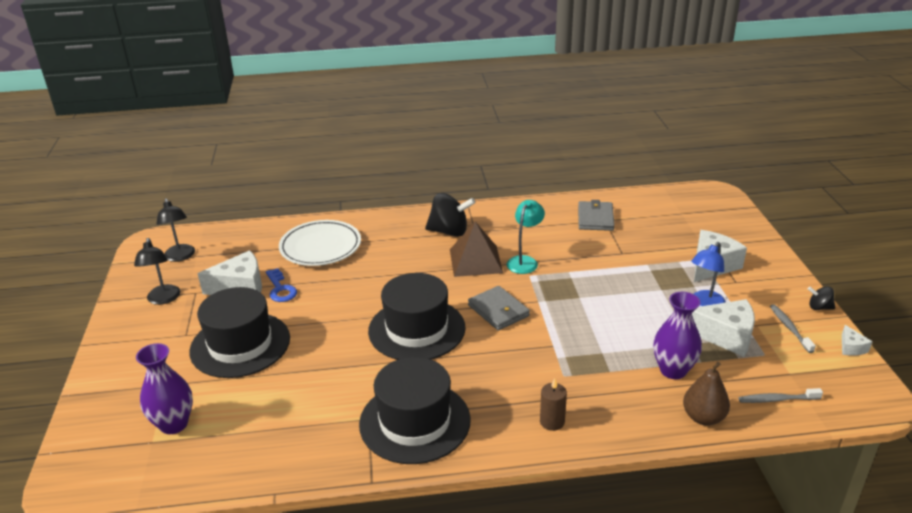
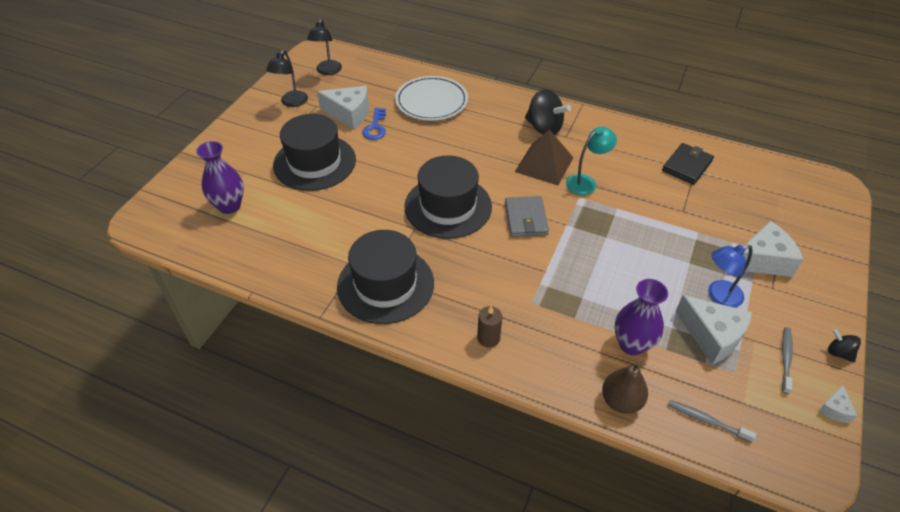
camera: 30 degrees right, 15 degrees up
grey wallet [578,200,615,231] -> black wallet [662,143,714,185]

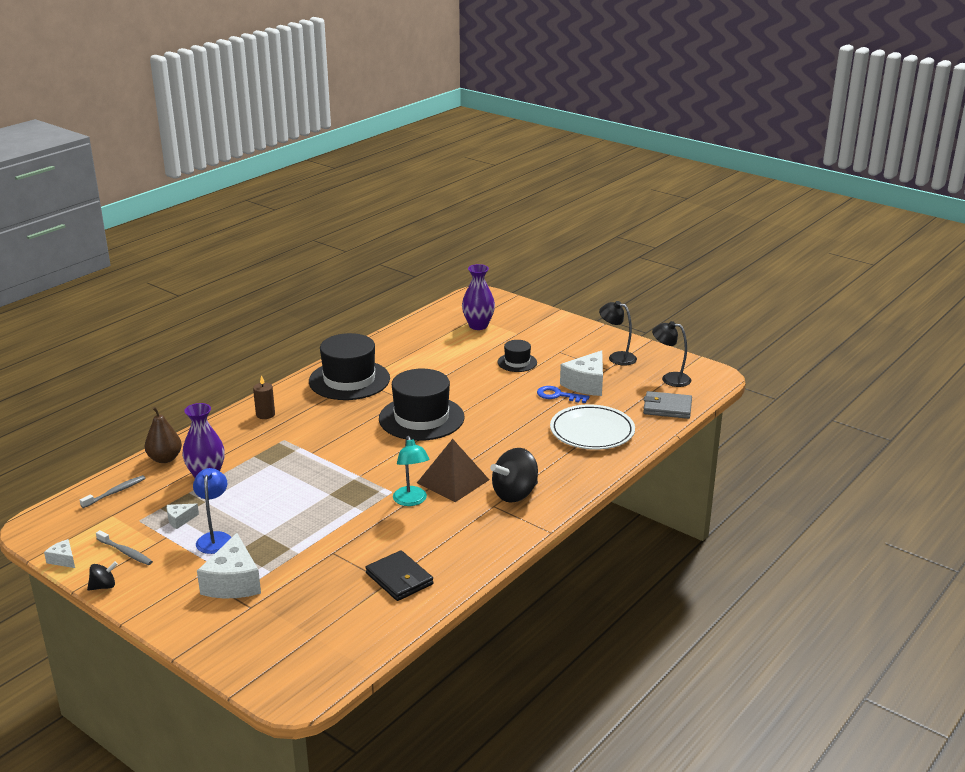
camera: 105 degrees right, 20 degrees down
black hat [273,114,356,191] -> black hat [498,340,537,372], size x0.50
grey wallet [505,196,549,237] -> grey wallet moved to [643,391,692,419]
white cheese [675,295,752,364] -> white cheese [167,504,199,529], size x0.48

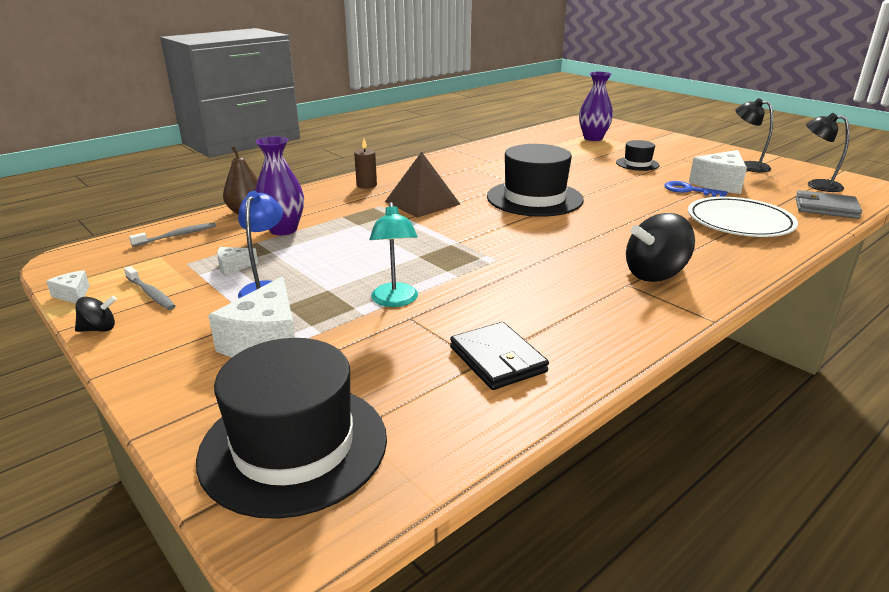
camera: 10 degrees right, 0 degrees up
black hat [309,333,390,400] -> black hat moved to [196,338,387,519]
turquoise lamp [393,436,429,506] -> turquoise lamp moved to [370,202,418,307]
brown pyramid [417,439,489,502] -> brown pyramid moved to [385,152,460,218]

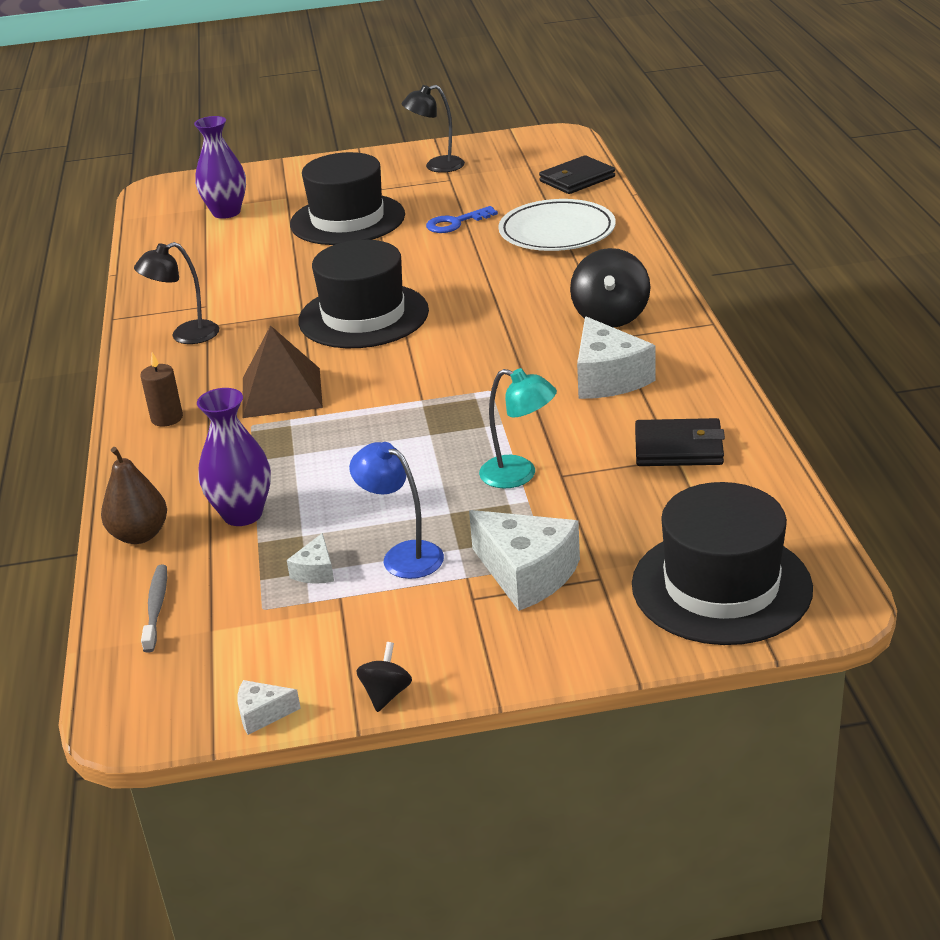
camera: 55 degrees left, 5 degrees up
grey toothbrush [124,266,176,310] -> none
black hat [616,140,659,171] -> black hat [290,152,405,245], size x1.99
white cheese [689,150,747,194] -> white cheese moved to [577,317,655,399]
grey wallet [795,190,862,219] -> black wallet [539,155,615,194]
black lamp [806,113,850,192] -> black lamp moved to [134,242,219,344]

